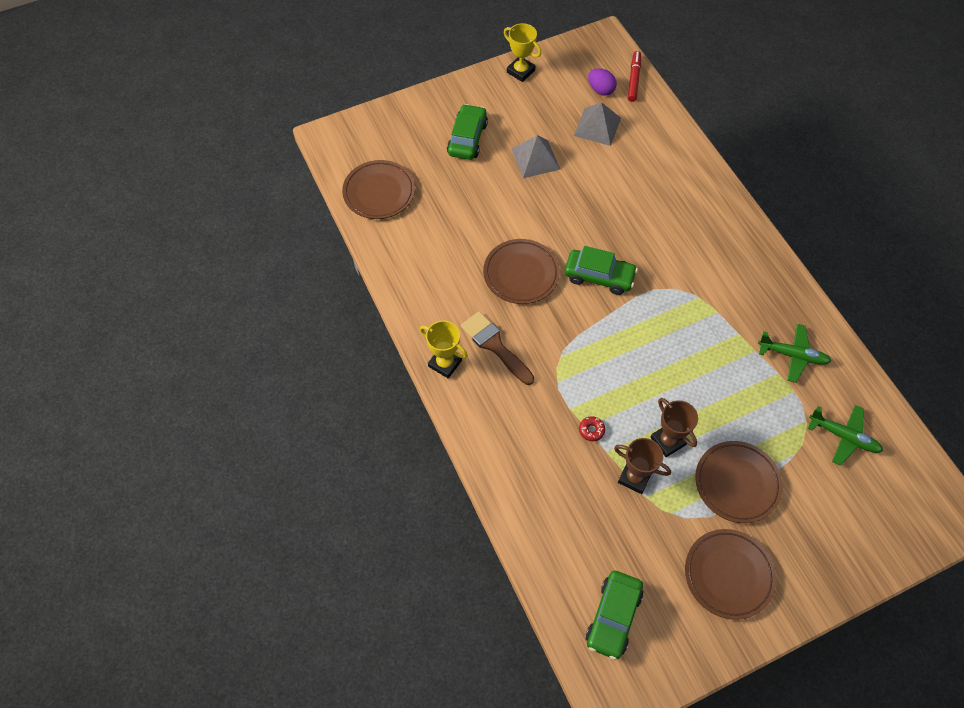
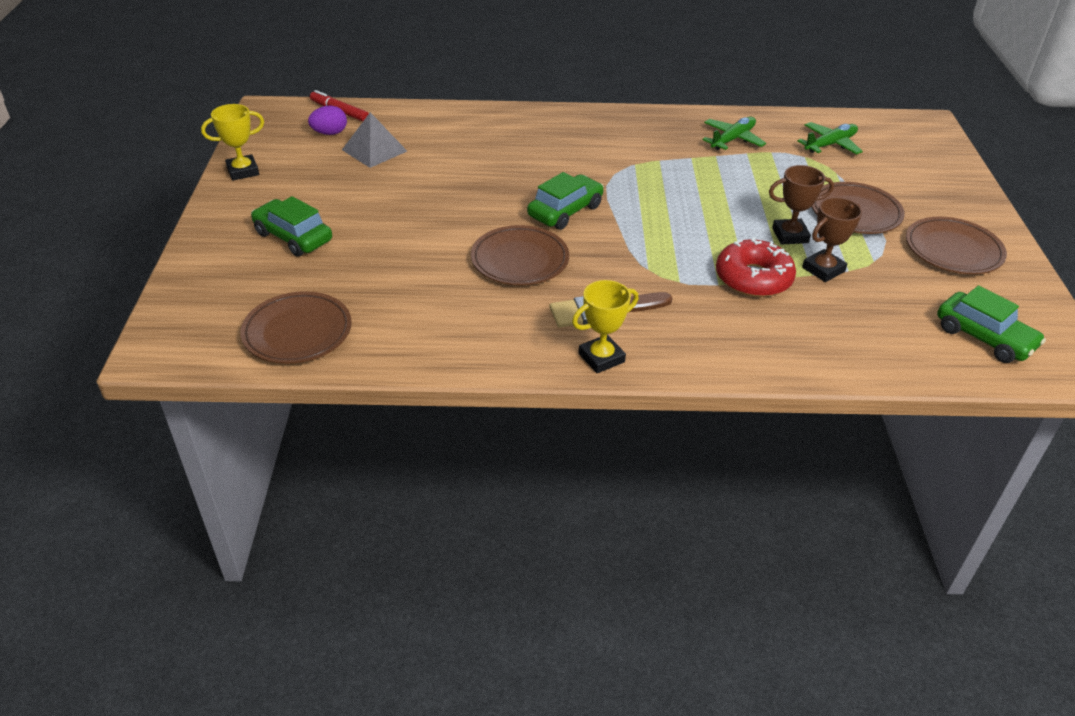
camera: 65 degrees left, 20 degrees down
grey pyramid [511,135,560,178] -> none
red donut [579,416,605,441] -> red donut [716,237,796,297], size x2.48

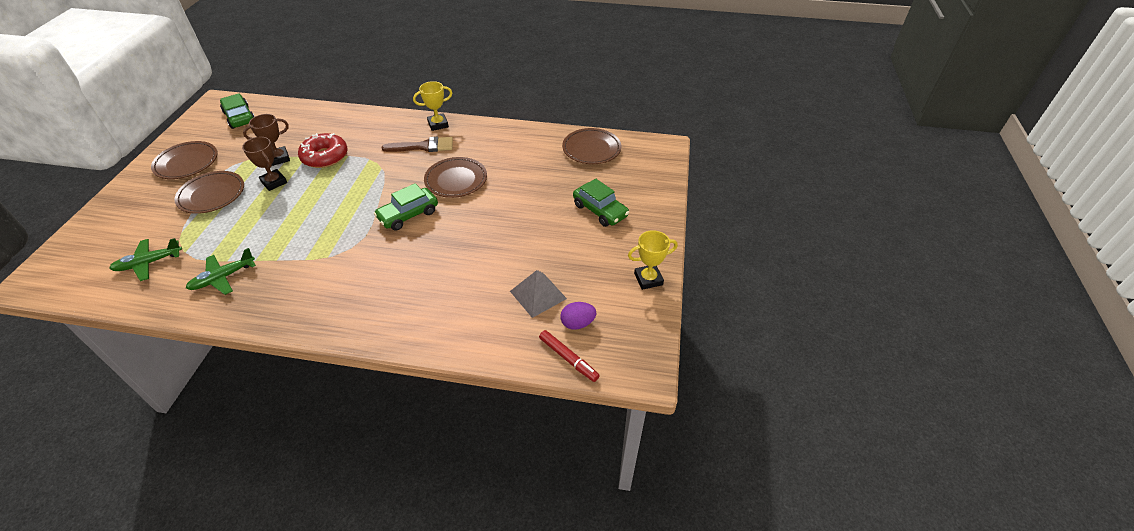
camera: 170 degrees left, 5 degrees up
brown trophy [769,165,834,245] -> brown trophy turned 45 degrees clockwise [242,137,287,191]

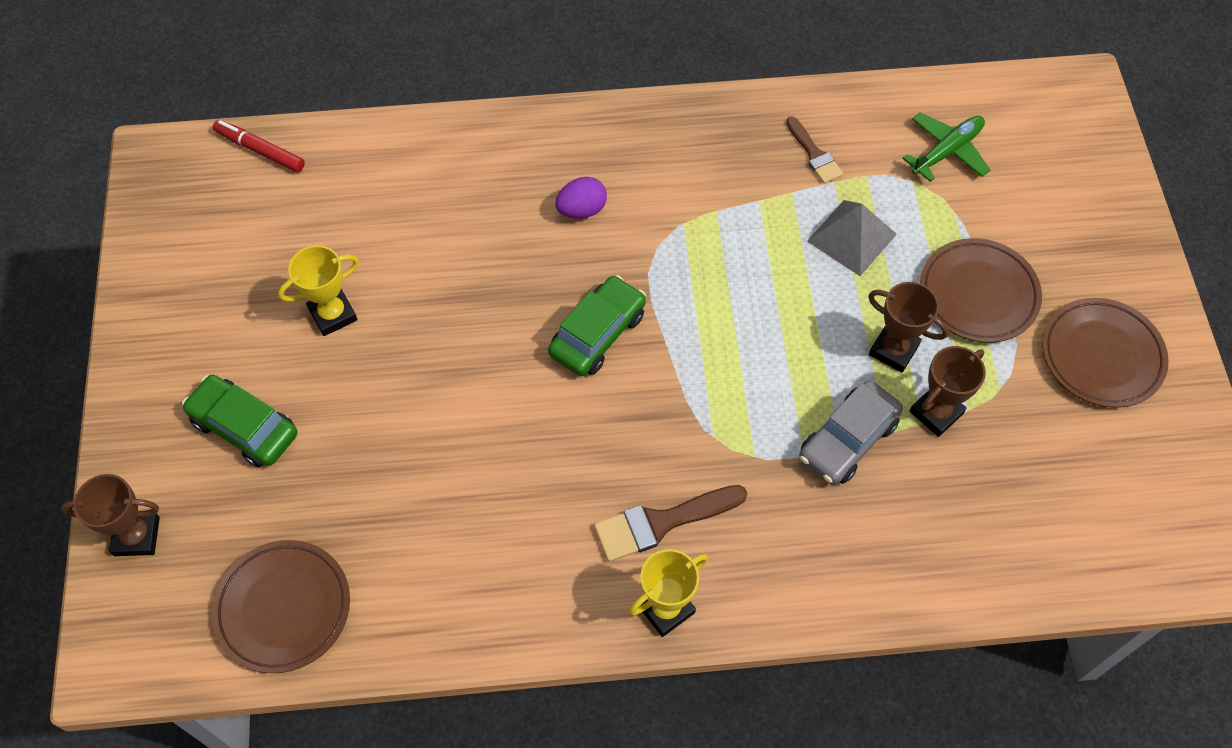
camera: 165 degrees right, 15 degrees up
green plane [186,248,256,295] -> brown brush [786,116,843,184]
green car [220,94,255,129] -> none
red donut [298,133,347,168] -> grey car [799,380,903,485]
brown plate [424,157,487,198] -> none
grey pyramid [510,270,567,318] -> grey pyramid moved to [807,200,897,276]
purple egg [560,302,596,330] -> purple egg moved to [555,177,607,219]
yellow trophy [628,230,678,290] -> yellow trophy moved to [278,245,359,336]
none -> brown trophy [61,474,160,556]

